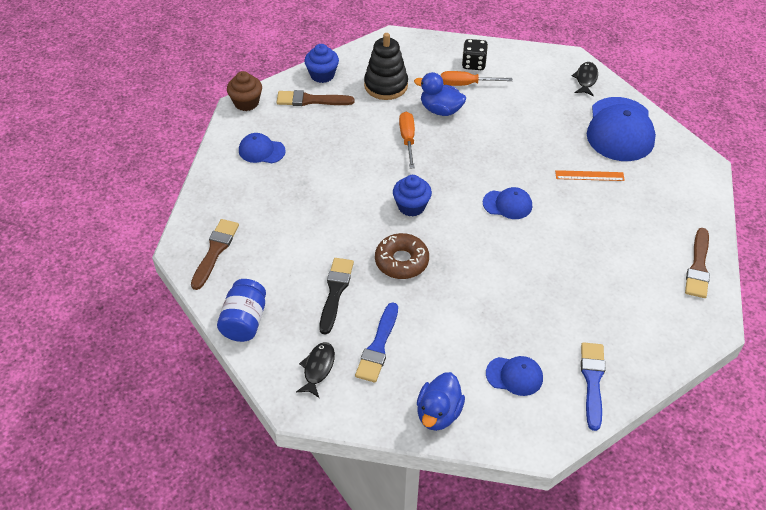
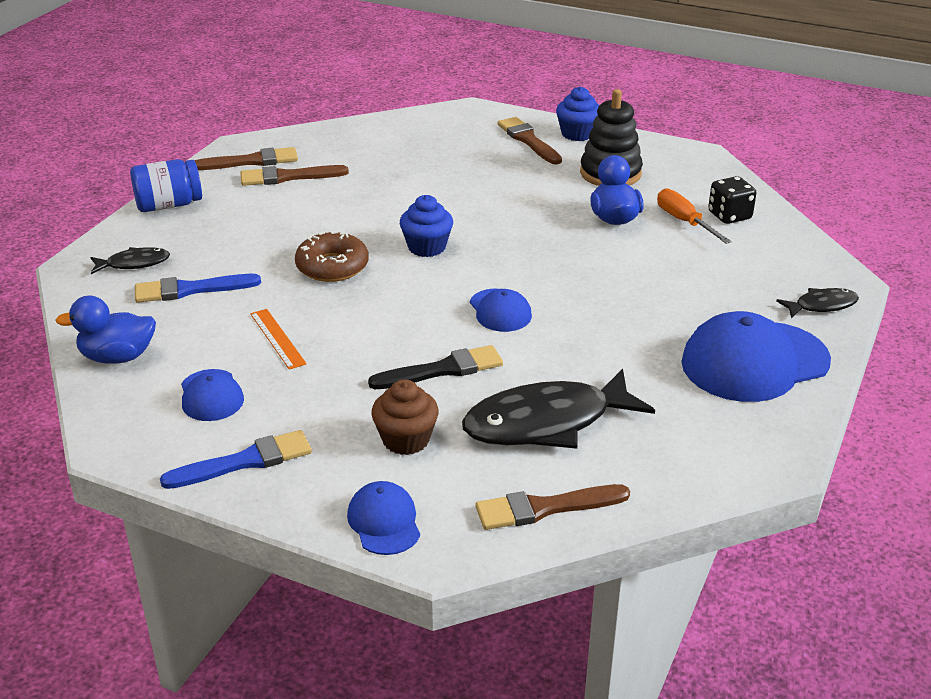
camera: 60 degrees right, 15 degrees down
brown cupcake [227,71,262,111] -> brown cupcake moved to [371,379,439,455]
blue cap [239,133,286,163] -> blue cap moved to [347,481,420,555]
black brush [319,258,354,335] -> black brush moved to [368,345,503,389]
orange screwdriver [399,112,415,168] -> none
orange ruler [555,170,625,181] -> orange ruler moved to [250,309,307,370]
none -> brown brush [240,165,349,186]
none -> black fish [462,369,655,449]

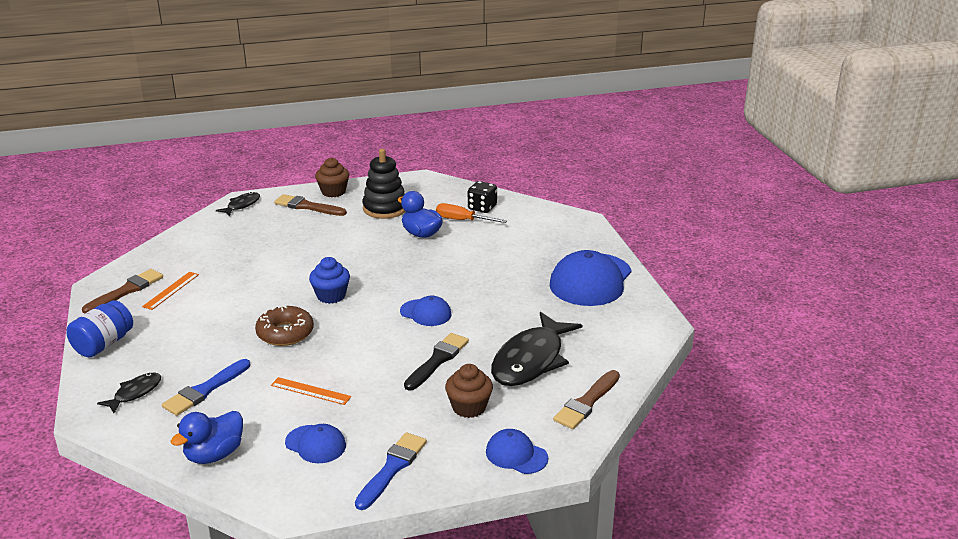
camera: 40 degrees left, 5 degrees down
brown brush [240,165,349,186] -> orange ruler [142,272,199,310]
blue cupcake [556,87,599,141] -> brown cupcake [315,158,349,197]
black fish [776,288,859,318] -> black fish moved to [216,192,260,216]

